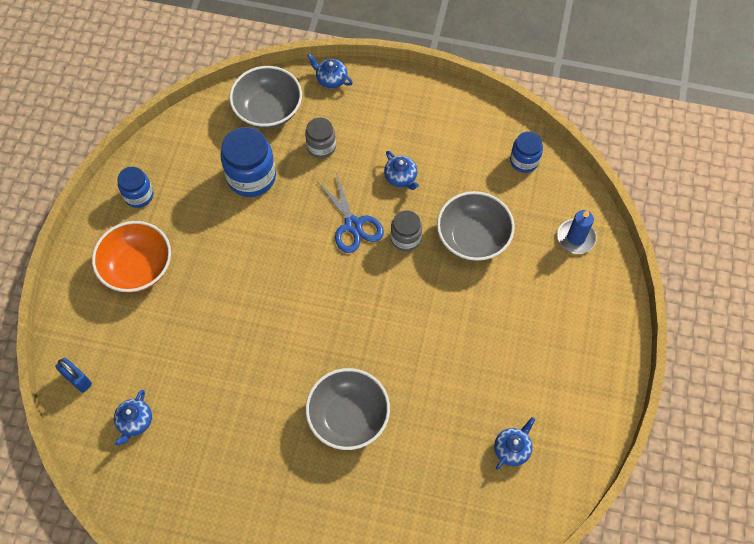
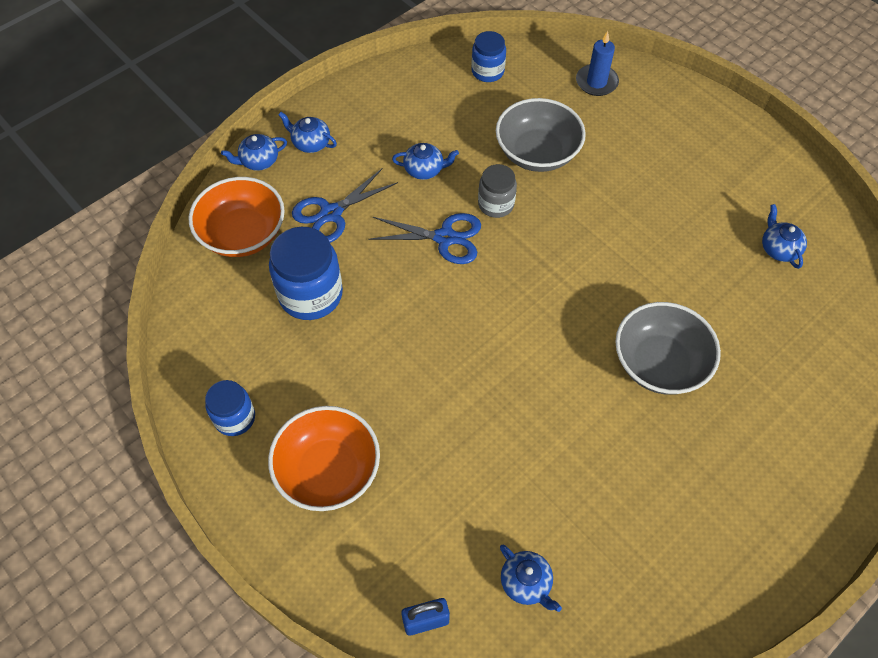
camera: 55 degrees left, 5 degrees down
grey bowl [229,66,302,129] -> orange bowl [188,177,285,257]
grey jar [305,117,336,159] -> blue scissors [292,168,398,243]
none -> blue teapot [278,112,337,153]

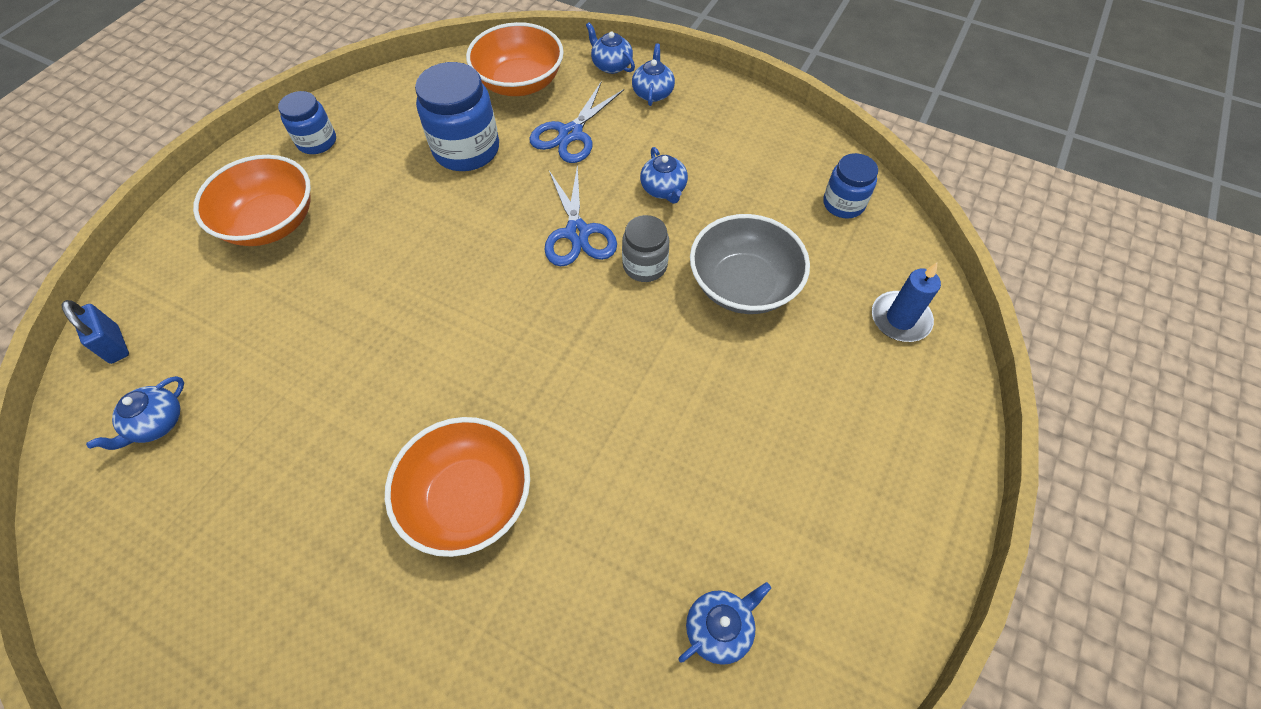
camera: 70 degrees right, 0 degrees up
blue scissors [292,168,398,243] -> blue scissors turned 90 degrees counterclockwise [529,81,624,163]
grey bowl [615,302,721,395] -> orange bowl [385,417,530,557]

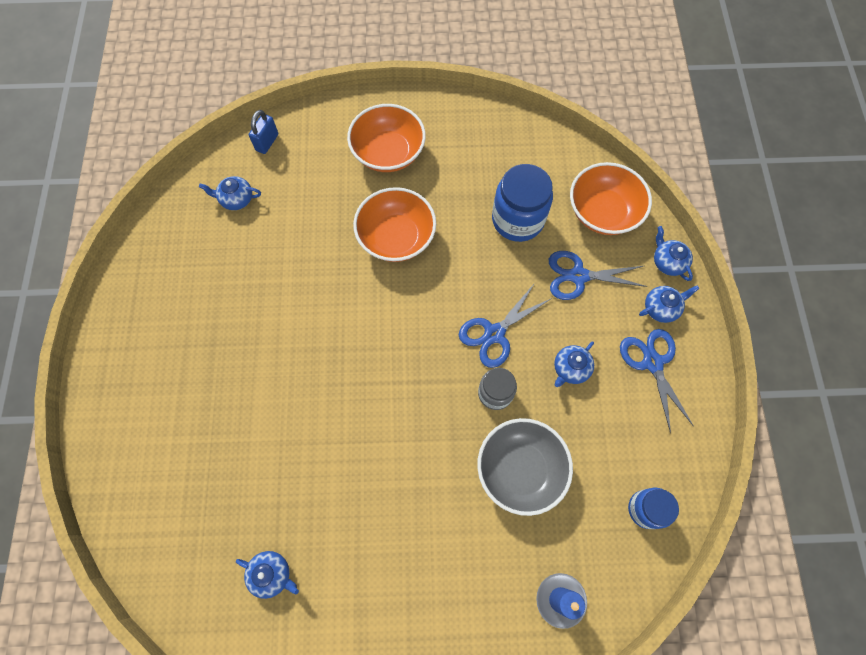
camera: 60 degrees right, 10 degrees up
blue jar [278,91,336,154] -> none
orange bowl [385,417,530,557] -> orange bowl moved to [353,187,436,262]
blue teapot [586,22,635,74] -> blue teapot turned 45 degrees counterclockwise [654,226,693,281]
none -> blue scissors [620,329,693,433]

